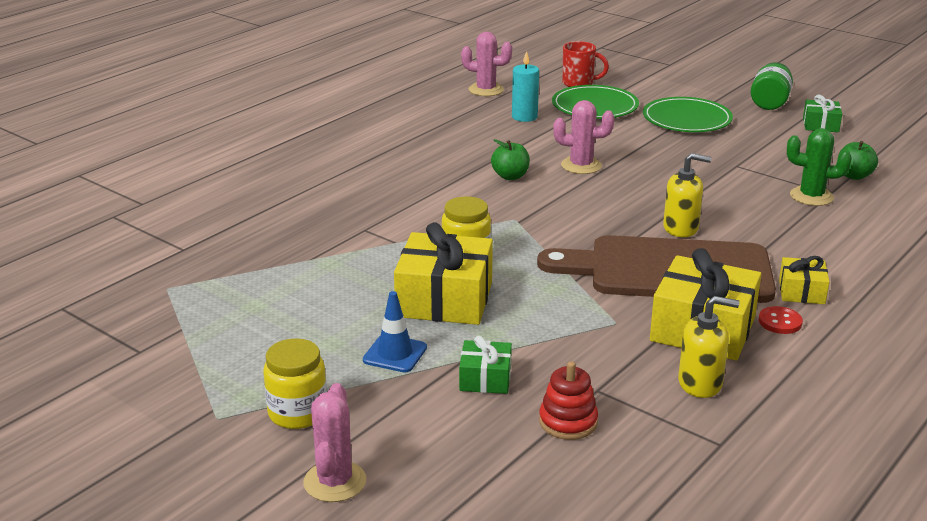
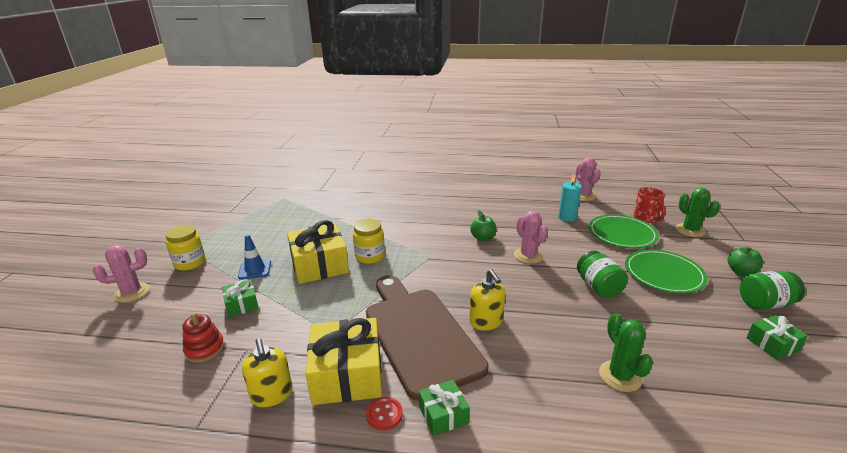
camera: 60 degrees right, 0 degrees up
yellow gift [779,256,830,304] -> green gift [419,380,470,436]
green apple [839,141,878,180] -> green apple moved to [728,247,763,276]
none -> green jar [577,251,628,298]
none -> green cactus [676,188,720,237]

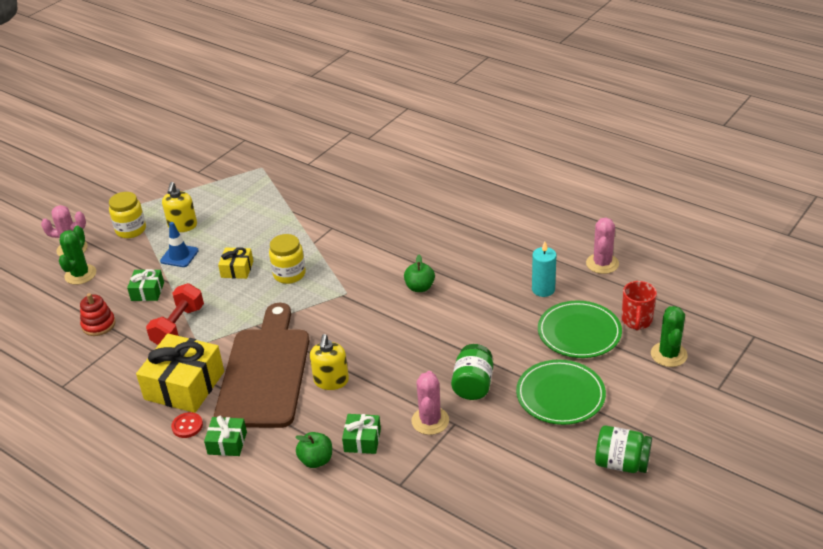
camera: 30 degrees right, 10 degrees up
yellow soap dispenser [242,338,293,407] -> yellow soap dispenser moved to [162,182,197,232]
yellow gift [287,220,349,284] -> yellow gift [218,247,253,279], size x0.52
pink cactus [514,211,548,264] -> pink cactus moved to [411,371,449,435]
green cactus [599,313,653,392] -> green cactus moved to [59,226,96,285]
green apple [728,247,763,276] -> green apple moved to [295,432,332,468]
green gift [746,315,808,360] -> green gift moved to [342,414,381,454]
none -> red dumbbell [146,283,204,345]

